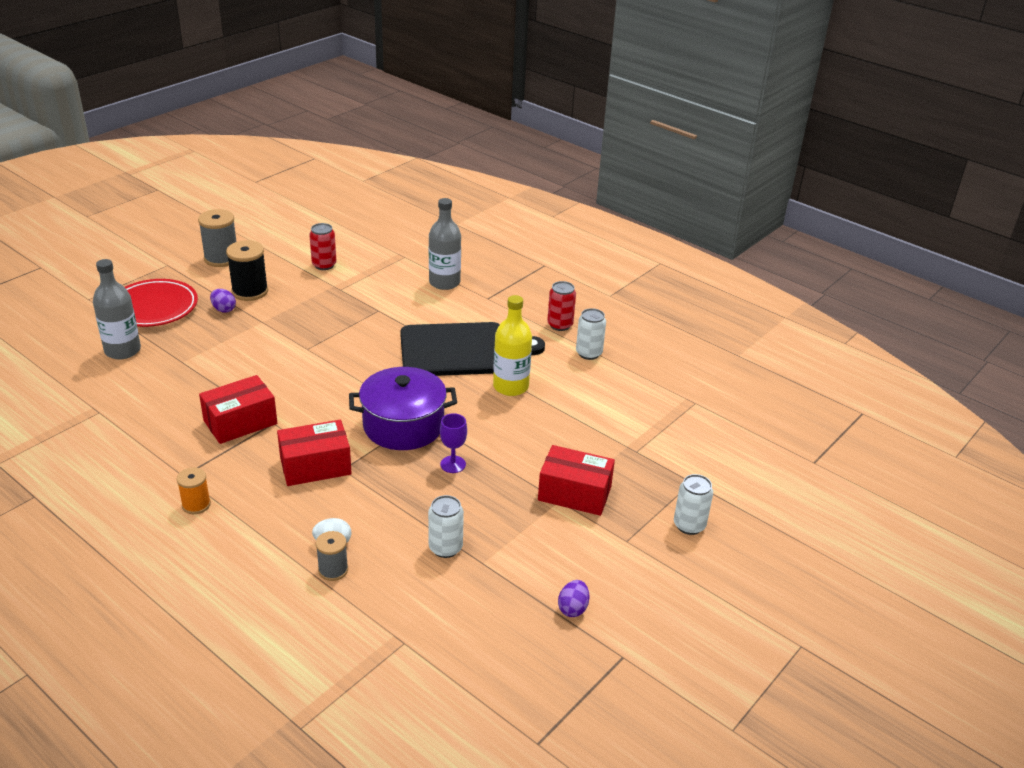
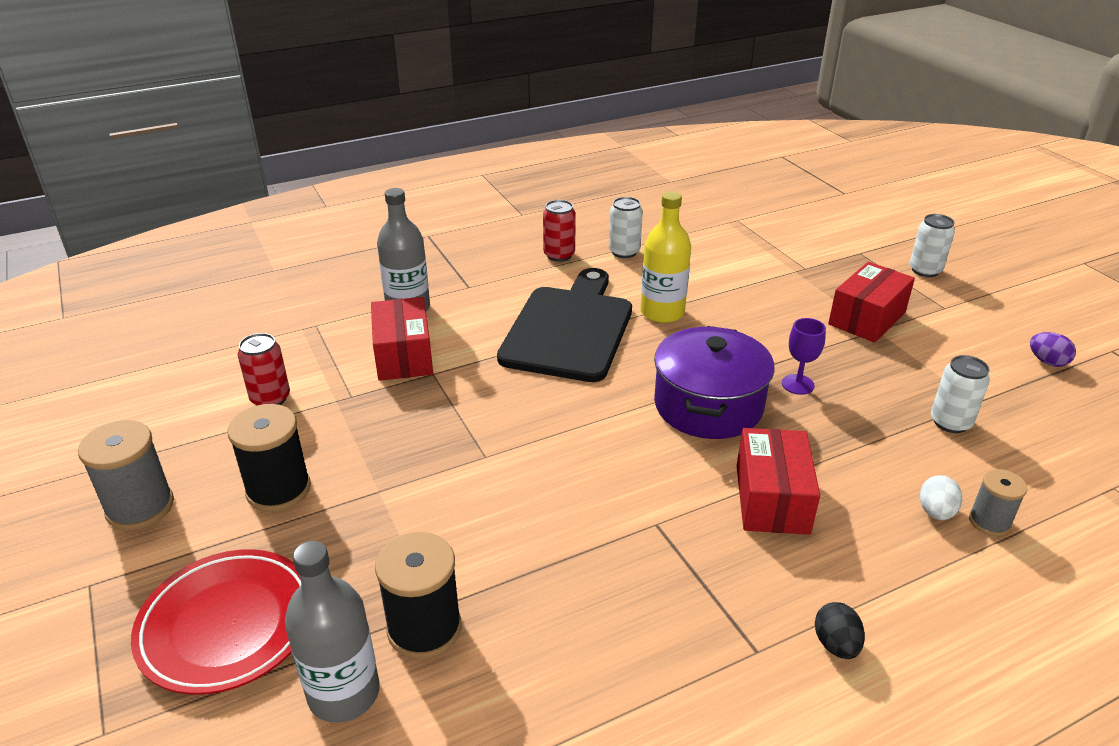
camera: 65 degrees left, 0 degrees up
orange spool [177,467,211,514] -> black egg [815,602,865,659]
red box [199,375,277,444] -> red box moved to [371,297,433,381]
purple egg [210,289,236,313] -> none
none -> black spool [375,532,462,659]

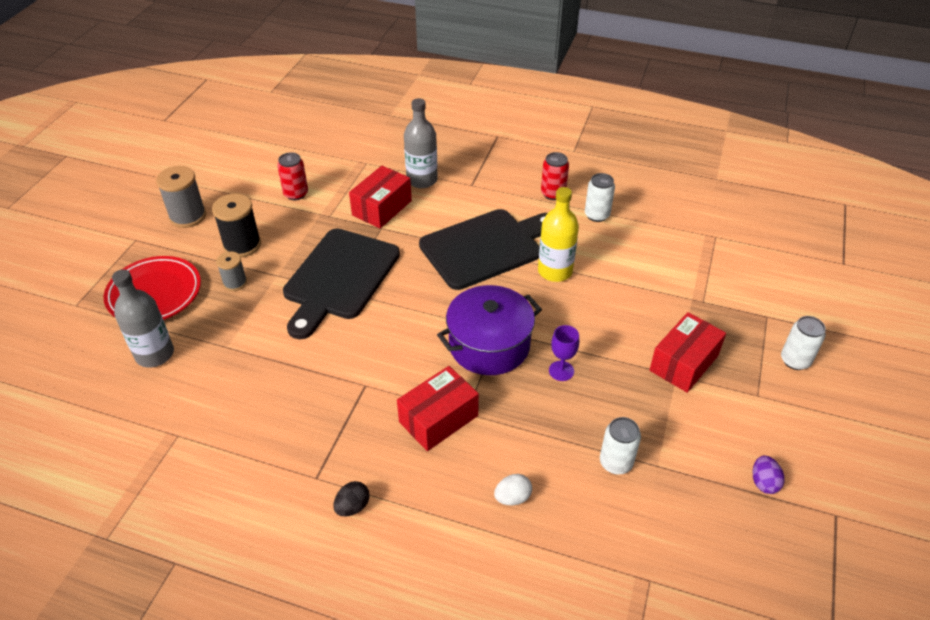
camera: 45 degrees right, 10 degrees up
black spool [375,532,462,659] -> none
red box [828,262,915,343] -> red box turned 45 degrees counterclockwise [650,312,726,393]
grey spool [969,469,1027,536] -> grey spool moved to [216,251,247,291]
none -> black cutting board [283,228,400,339]

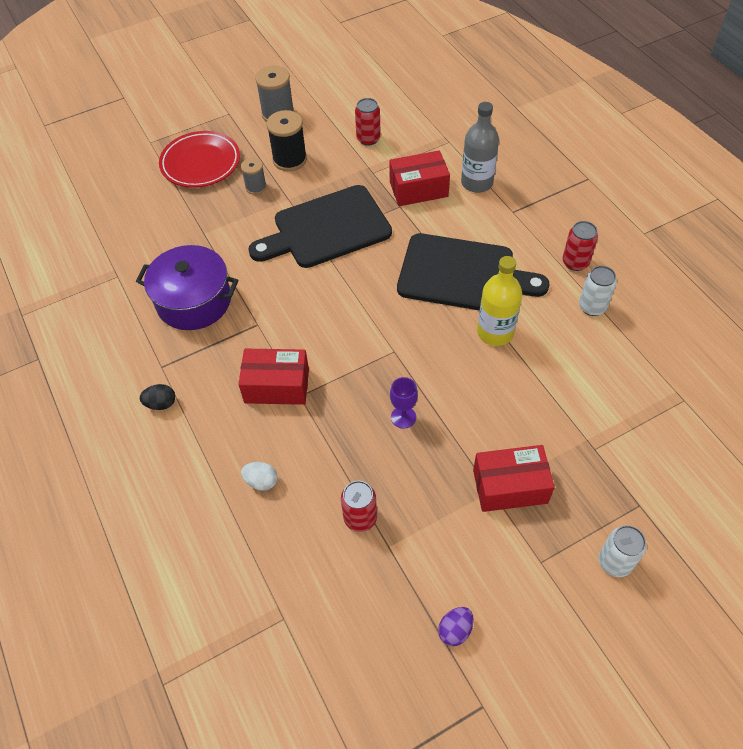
camera: 45 degrees right, 10 degrees up
grey bottle [112,269,174,368] -> none
purple pot [437,285,542,375] -> purple pot moved to [136,245,238,330]
white can [600,417,641,475] -> red can [341,481,377,532]

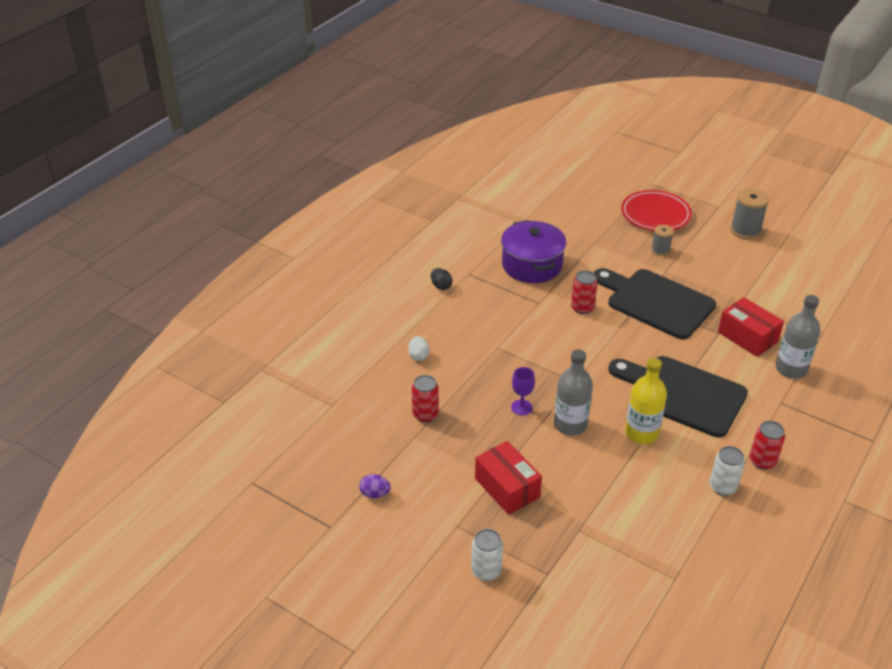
camera: 60 degrees right, 15 degrees down
red box [238,349,309,405] -> none
black spool [267,110,307,171] -> none
red can [355,98,381,146] -> red can moved to [571,270,598,314]
black cutting board [397,233,549,311] -> black cutting board turned 135 degrees clockwise [608,356,748,438]
none -> grey bottle [554,349,593,436]

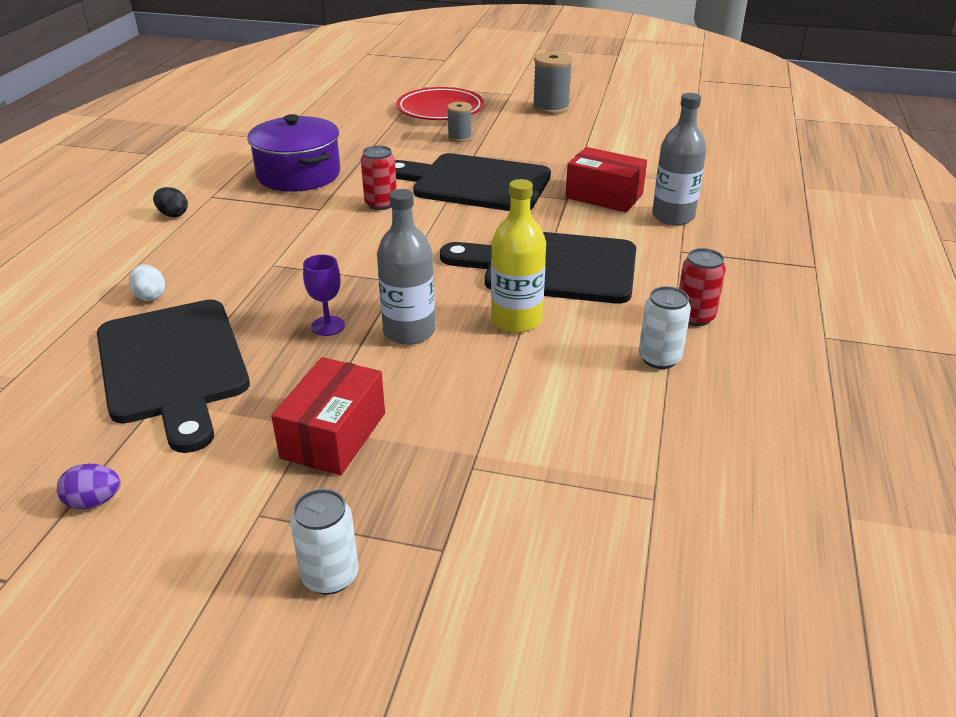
camera: 20 degrees left, 5 degrees down
red can [412,375,439,423] -> black cutting board [97,300,250,453]
red box [475,441,542,515] -> red box turned 75 degrees clockwise [271,357,385,475]

